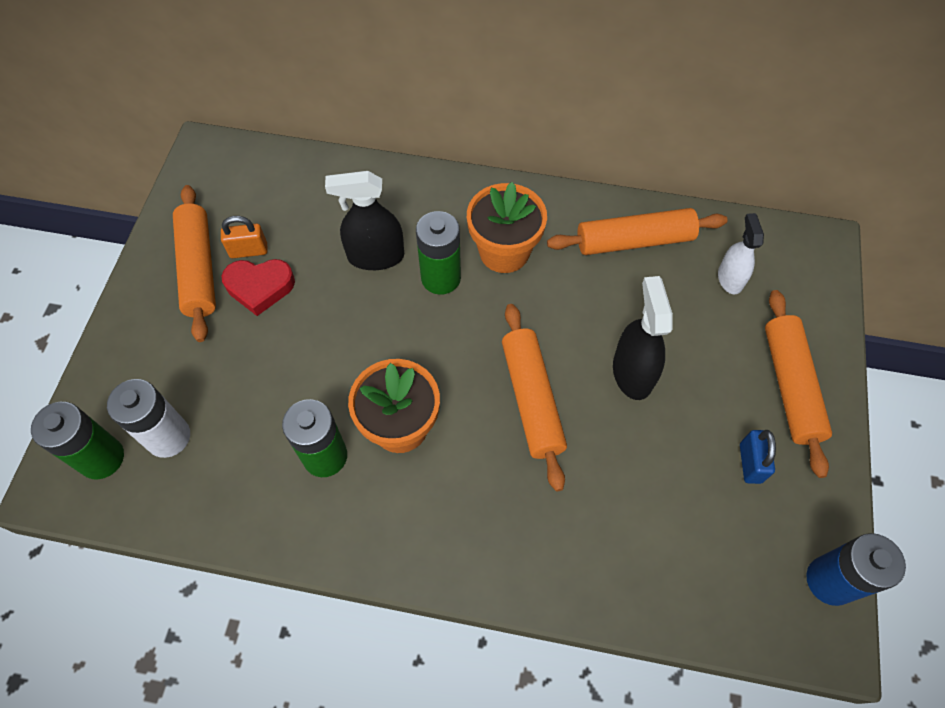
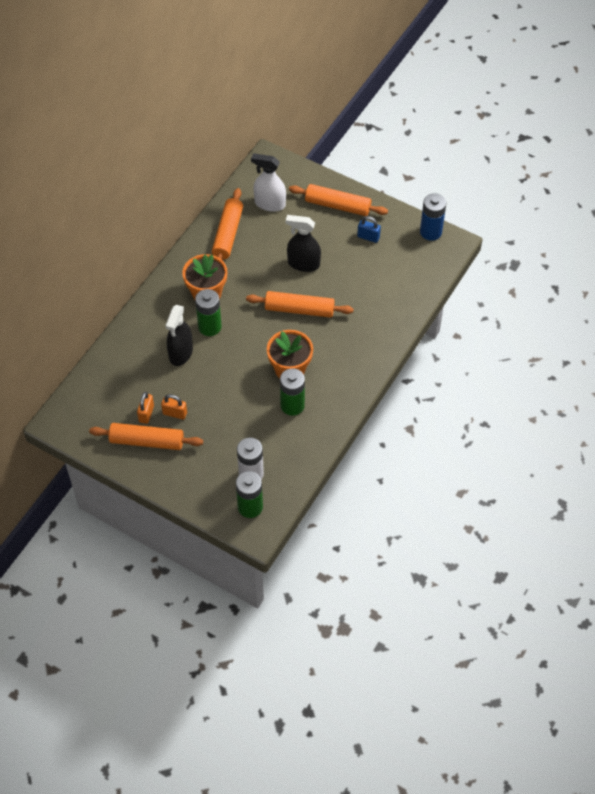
camera: 70 degrees left, 5 degrees down
red heart [221,259,295,316] -> orange padlock [161,394,187,420]
white spray bottle [718,213,764,294] -> white spray bottle [251,153,286,212], size x1.50

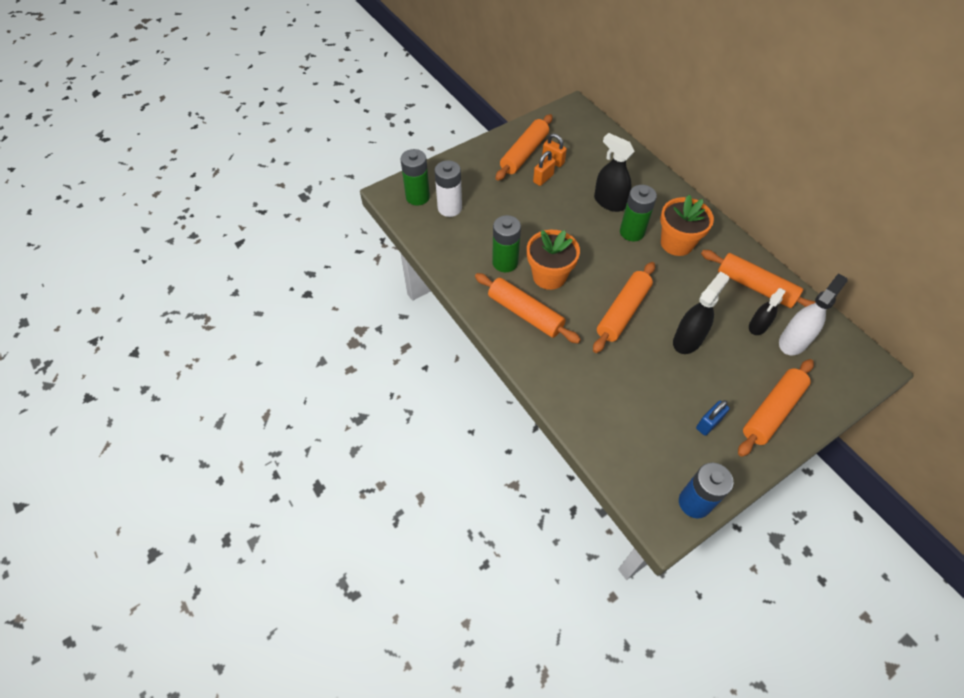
camera: 115 degrees right, 0 degrees up
none -> orange rolling pin [475,273,581,343]
none -> black spray bottle [749,288,786,335]

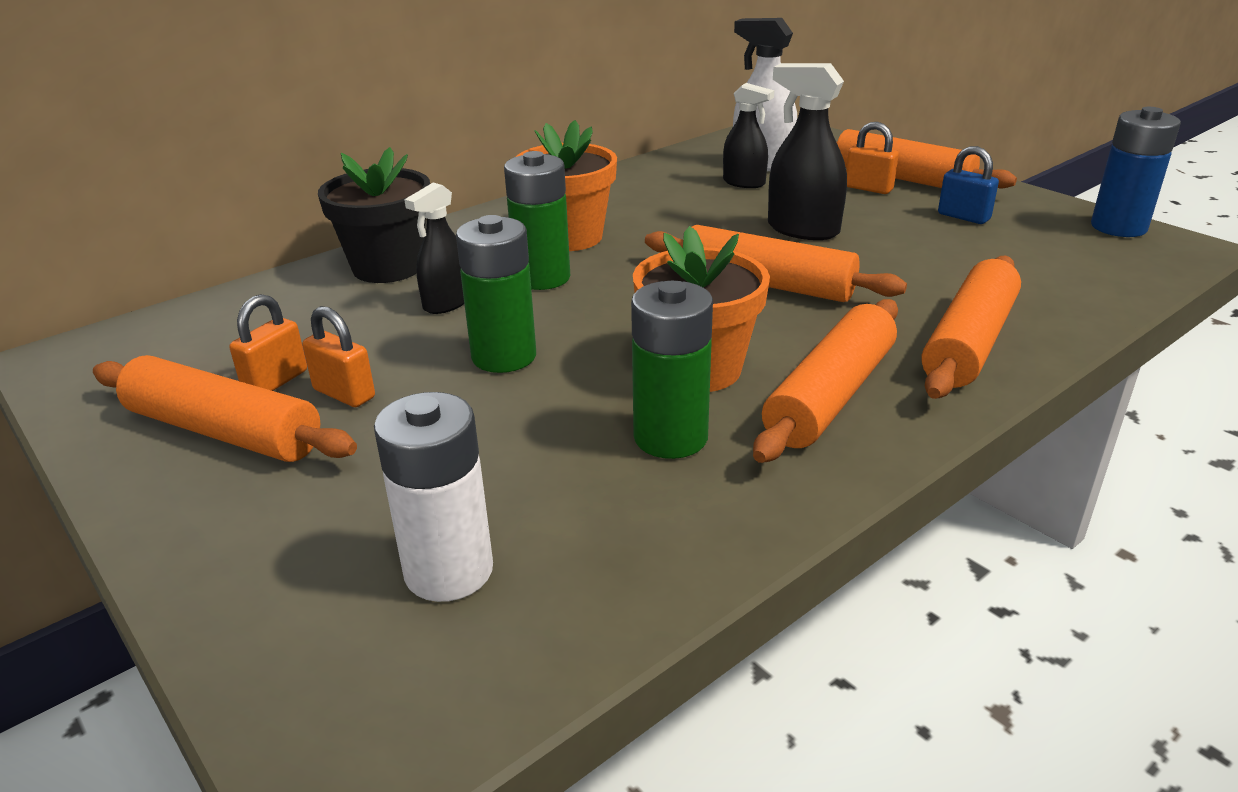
camera: 95 degrees left, 25 degrees down
green battery [400,149,430,205] -> green battery moved to [456,215,536,373]
black spray bottle [594,133,635,212] -> black spray bottle [404,183,464,314], size x0.67
orange rolling pin [701,250,816,308] -> orange rolling pin moved to [921,256,1021,399]
none -> black flower pot [318,147,430,283]
none -> orange padlock [846,122,899,194]

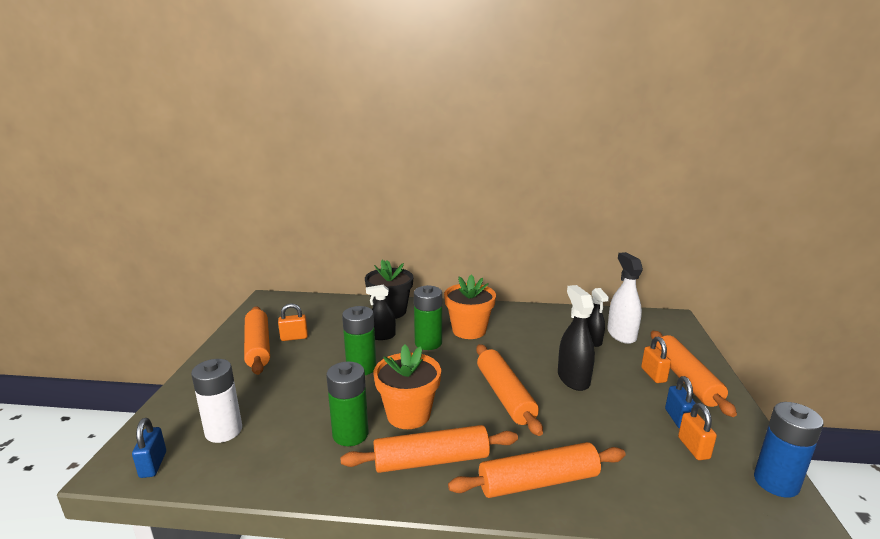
camera: 45 degrees right, 10 degrees down
orange padlock [302,306,375,407] -> orange padlock moved to [678,403,717,460]
none -> blue padlock [132,418,166,478]

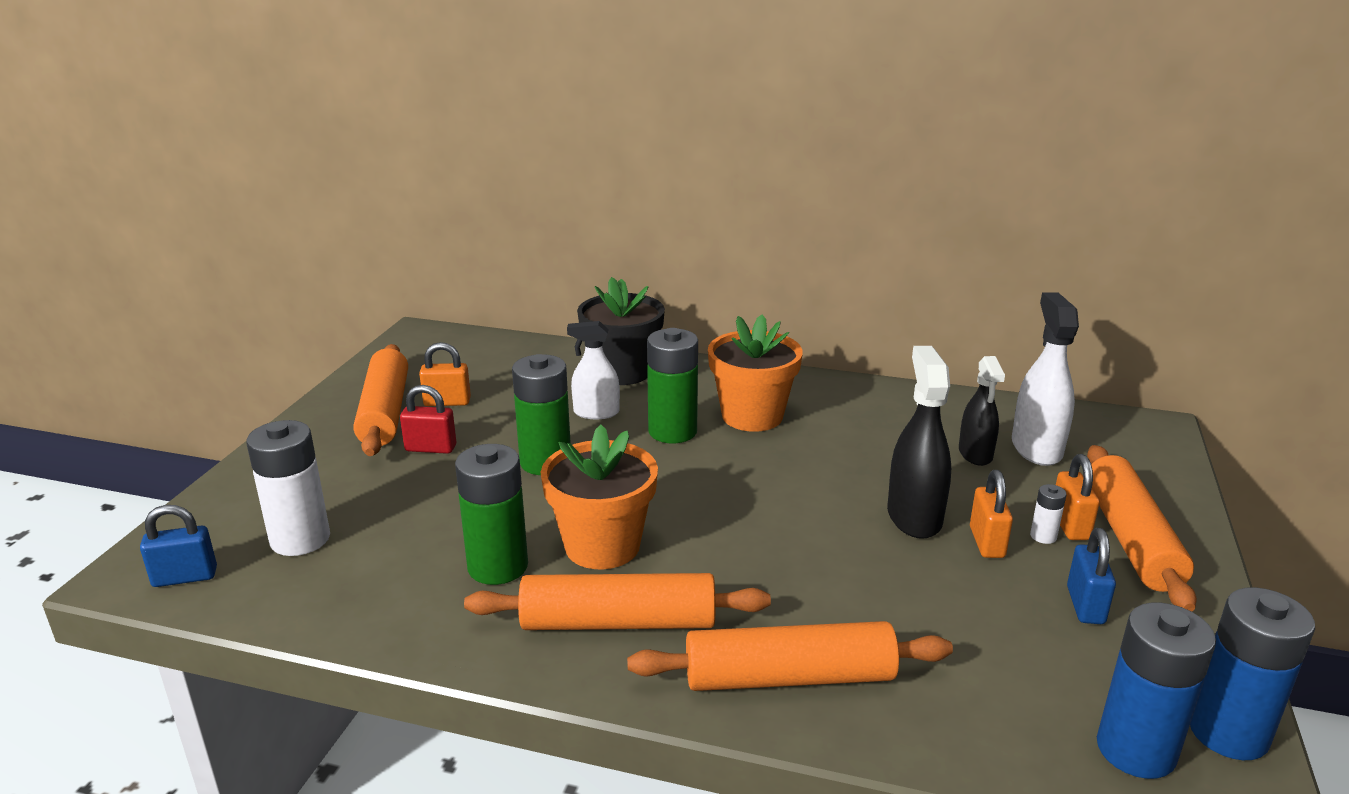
camera: 10 degrees right, 5 degrees up
blue padlock [132,418,166,478] -> blue padlock turned 75 degrees clockwise [140,505,217,587]
black spray bottle [366,285,396,340] -> white spray bottle [567,321,620,419]
orange rolling pin [476,344,543,436] -> none
orange padlock [678,403,717,460] -> orange padlock moved to [970,470,1013,558]
none -> red padlock [400,385,456,454]
none -> white battery [1030,484,1067,544]
none -> blue battery [1097,602,1216,779]

